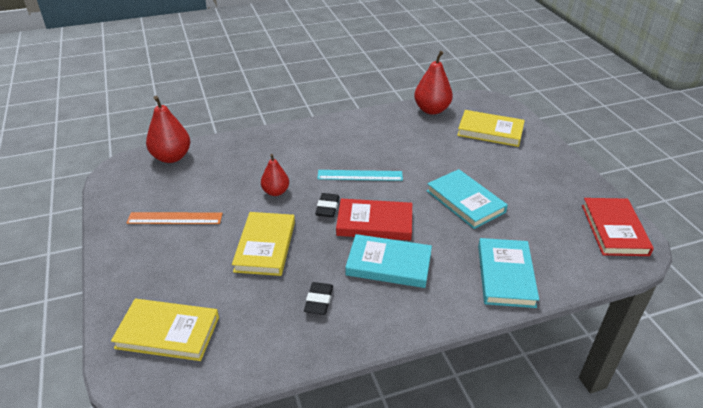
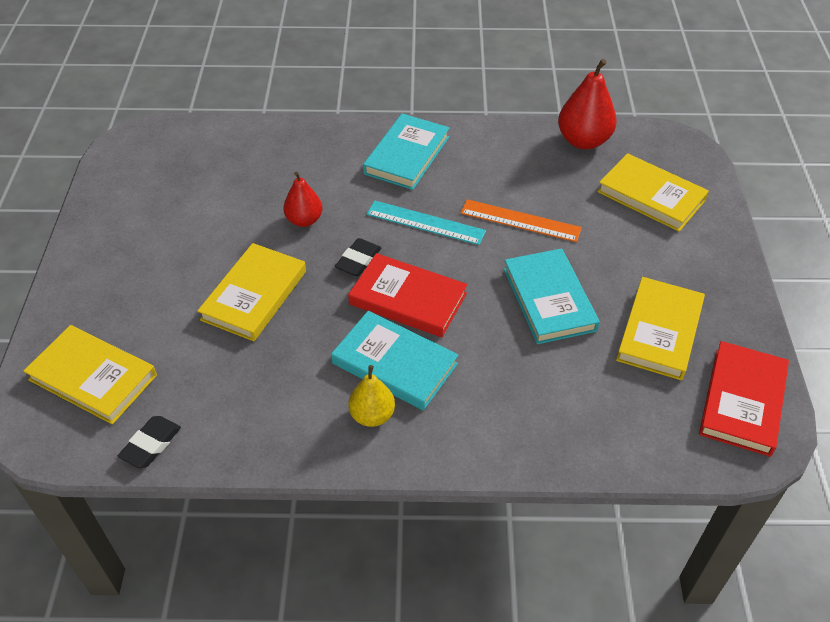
camera: 20 degrees right, 10 degrees up
orange ruler [126,212,223,224] -> orange ruler moved to [461,199,582,242]
red pear [146,96,190,163] -> none
black eraser [304,282,333,315] -> black eraser moved to [118,416,181,468]
turquoise book [478,238,539,308] -> turquoise book moved to [363,114,450,190]
none -> yellow pear [348,365,395,427]
none -> yellow book [616,277,705,380]

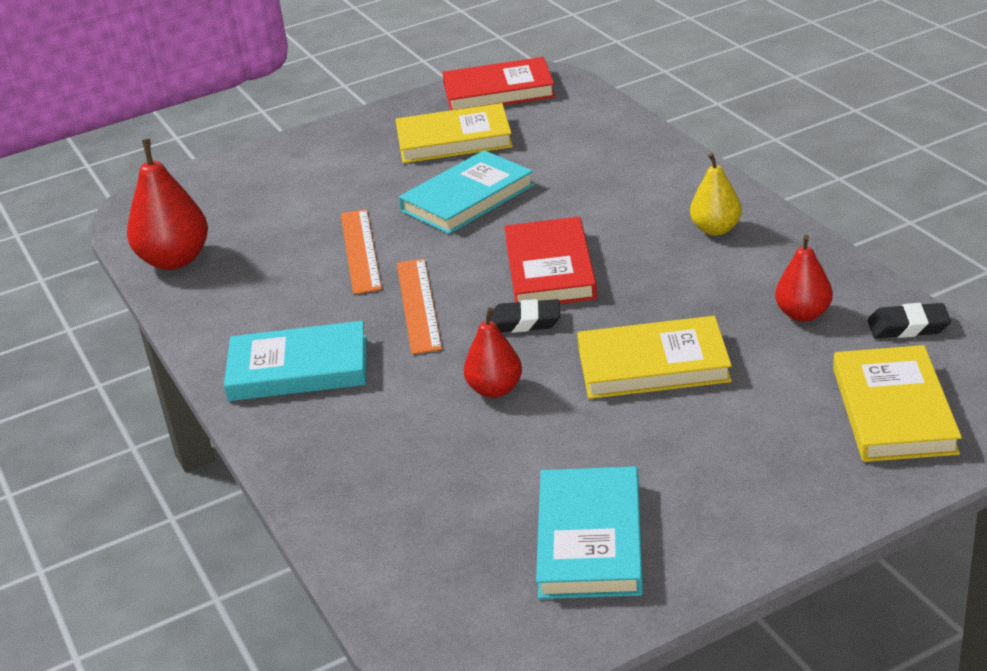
camera: 115 degrees left, 15 degrees down
turquoise book [331,311,458,410] -> turquoise book moved to [536,466,643,599]
turquoise ruler [367,201,486,245] -> orange ruler [397,259,442,355]
yellow book [597,153,709,232] -> none
none -> red pear [775,235,833,322]

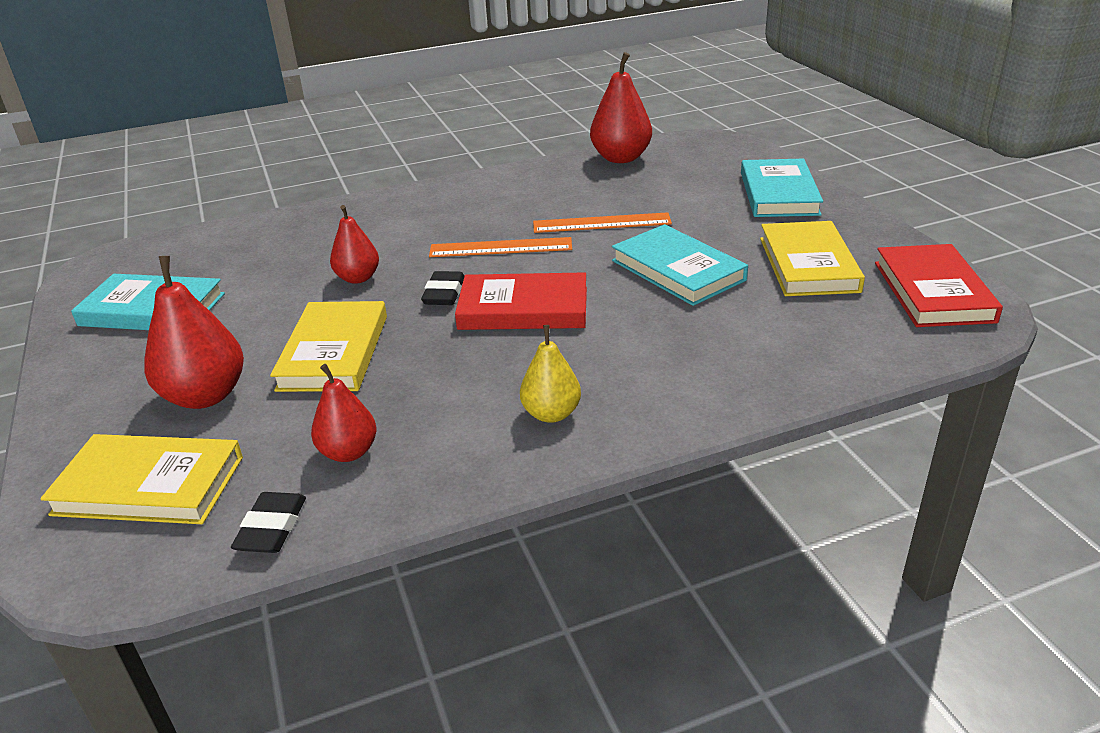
camera: 95 degrees right, 0 degrees up
turquoise book [224,321,366,401] -> turquoise book moved to [741,159,823,217]
none -> red pear [144,256,244,409]

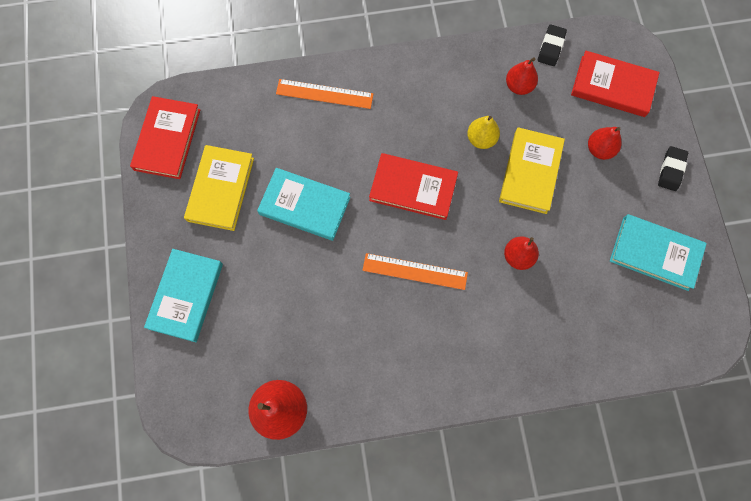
camera: 170 degrees left, 40 degrees up
yellow book [40,434,243,524] -> red book [571,51,660,117]
red pear [144,256,244,409] -> red pear [588,127,622,160], size x0.63
black eraser [421,271,464,305] -> black eraser moved to [658,146,688,191]
yellow pear [520,325,581,423] -> yellow pear moved to [467,116,500,149]
orange ruler [533,212,672,233] -> orange ruler moved to [276,79,373,109]
turquoise book [612,224,748,306] -> turquoise book turned 45 degrees counterclockwise [257,168,351,241]

